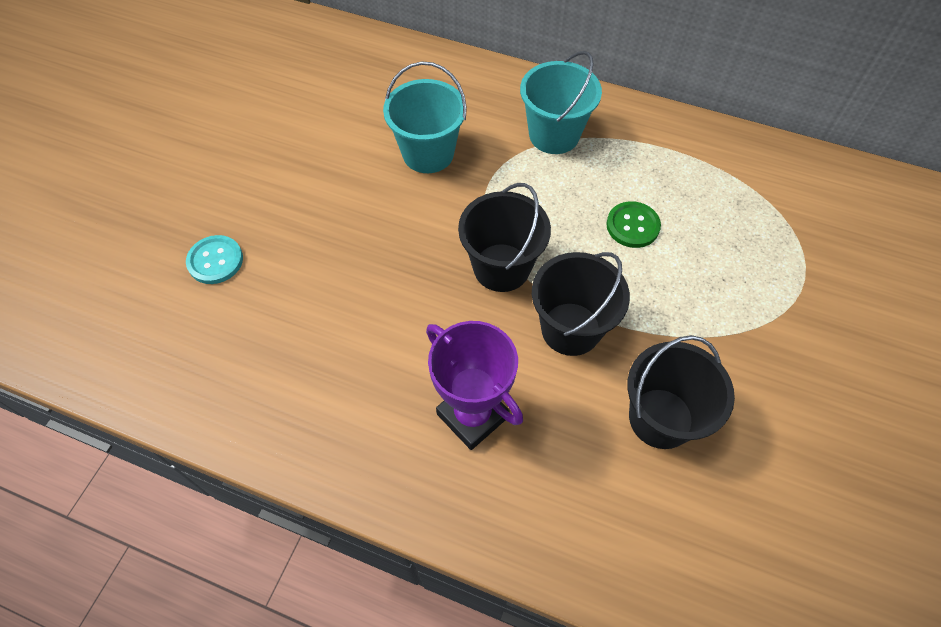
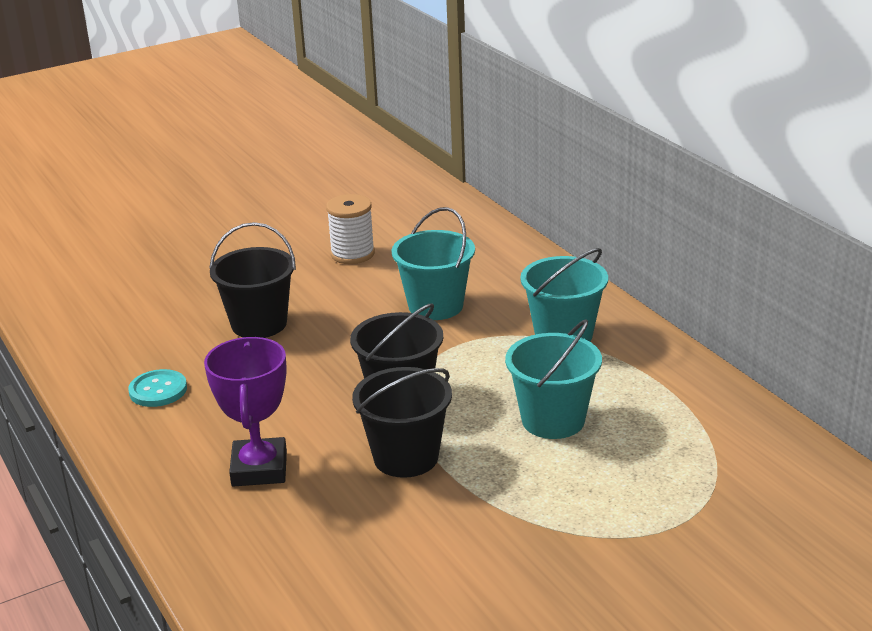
camera: 40 degrees right, 30 degrees down
turquoise button [186,235,243,284] -> turquoise button moved to [128,369,187,407]
green button [606,201,661,248] -> turquoise bucket [505,320,602,439]
black bucket [627,335,735,449] -> black bucket moved to [209,222,296,338]
none -> white spool [326,194,375,264]

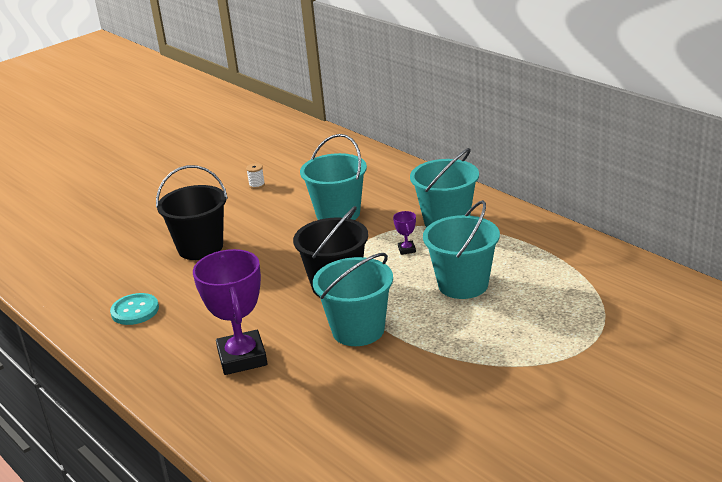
camera: 10 degrees left, 0 degrees up
white spool [326,194,375,264] -> white spool [246,163,265,189], size x0.45
black bucket [352,367,452,478] -> turquoise bucket [313,253,393,346]
none -> purple trophy [393,211,416,255]

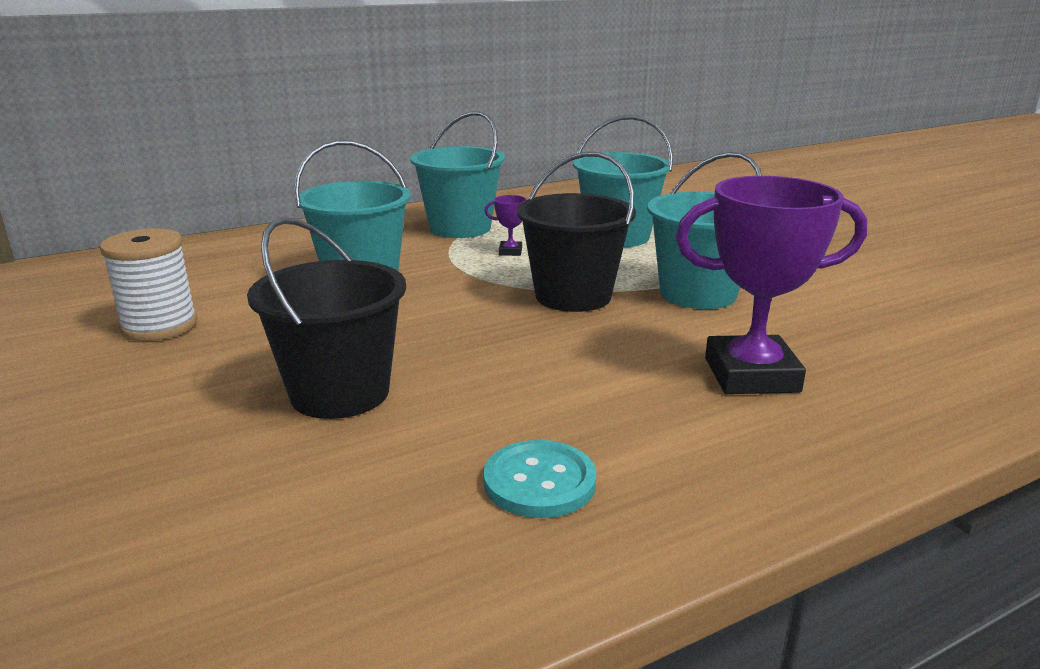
camera: 80 degrees left, 5 degrees down
white spool [246,163,265,189] -> white spool [99,228,197,341], size x2.20

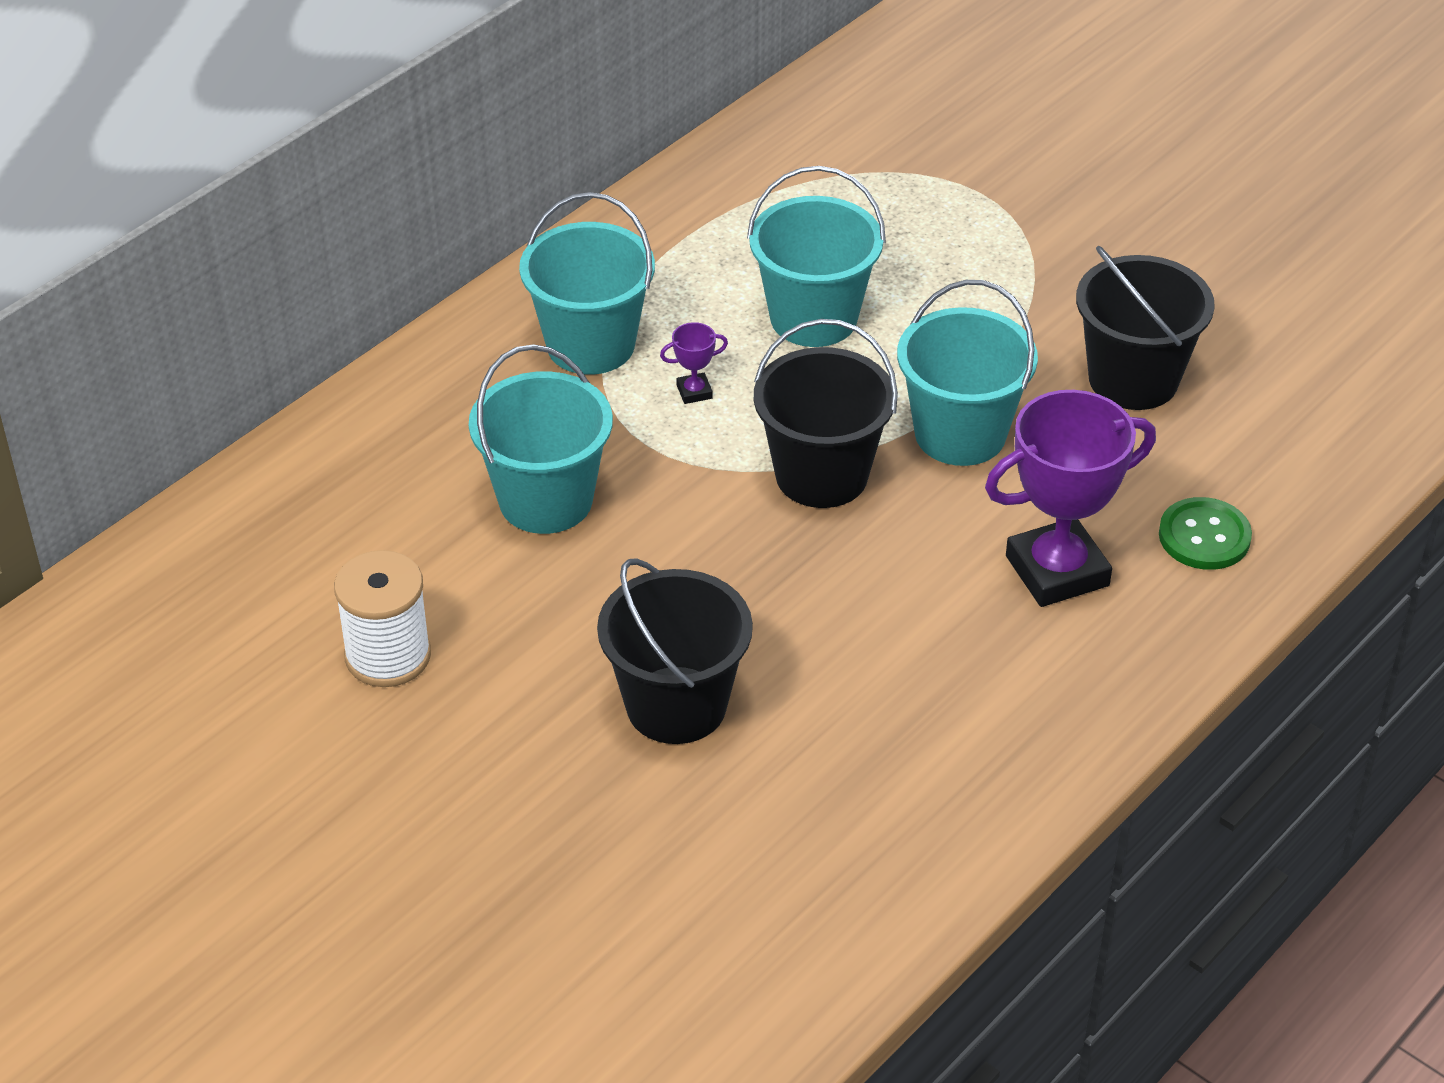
camera: 20 degrees left, 20 degrees up
turquoise button [483,440,596,518] -> none
none -> black bucket [1076,246,1215,410]
none -> green button [1159,497,1252,570]

